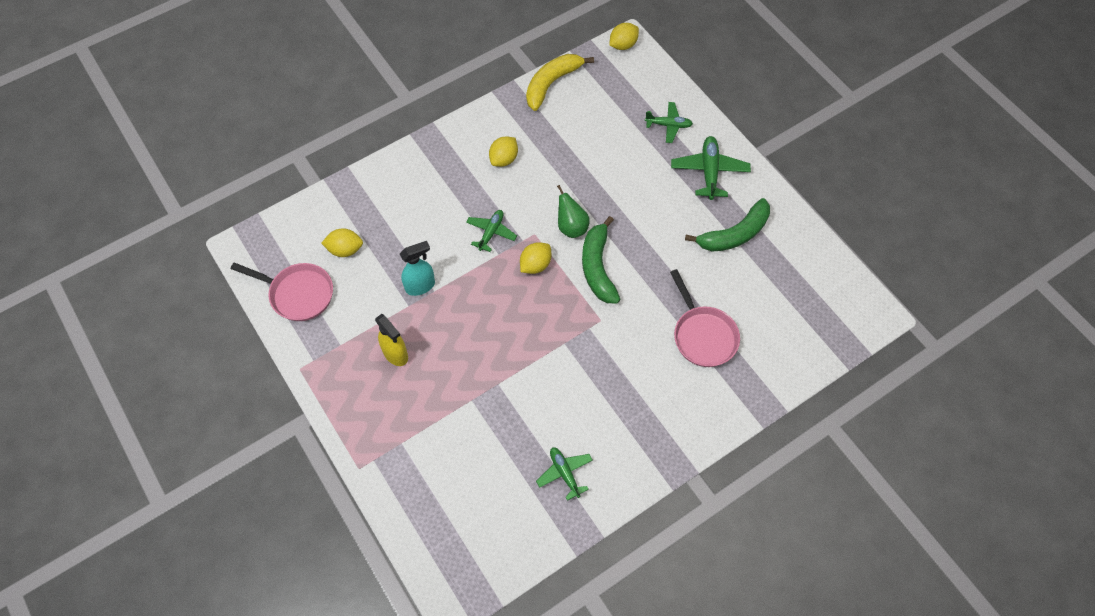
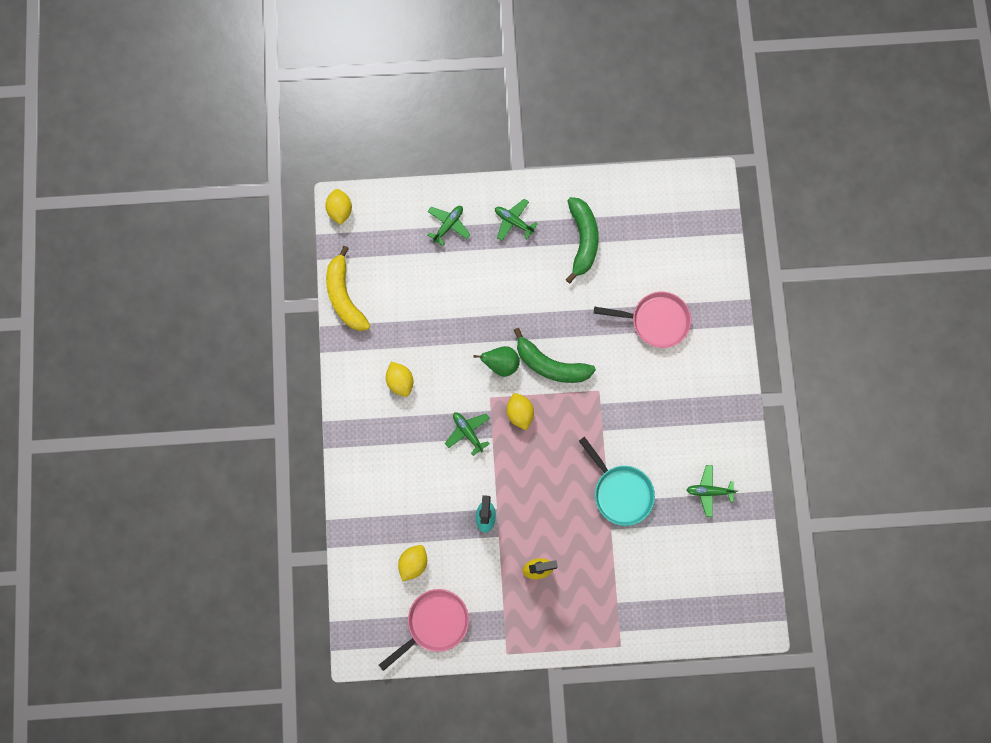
camera: 60 degrees left, 15 degrees up
green plane [671,136,751,200] -> green plane [495,199,538,241], size x0.66
none -> turquoise pan [579,437,655,526]

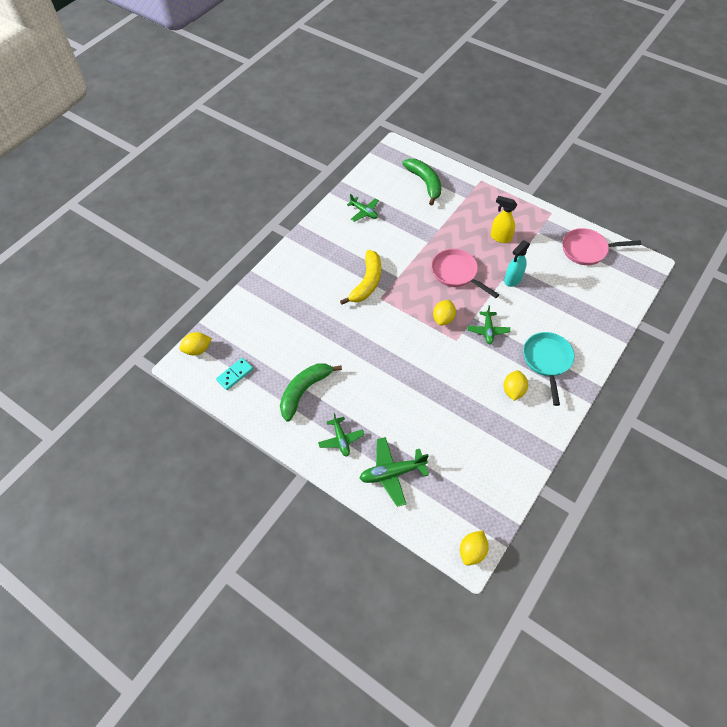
camera: 140 degrees left, 20 degrees down
yellow banana [326,246,370,331] -> yellow banana moved to [340,250,381,305]
yellow lemon [398,545,427,581] -> yellow lemon moved to [179,332,212,355]
green plane [427,206,471,246] -> green plane [359,437,429,507], size x1.53
green pear [473,346,520,377] -> none
green banana [514,328,596,383] -> green banana moved to [402,159,441,205]
turquoise pan [579,437,655,526] -> turquoise pan moved to [523,332,575,406]
pink pan [594,291,691,348] -> pink pan moved to [431,249,499,298]
none -> turquoise domino [216,358,253,390]

